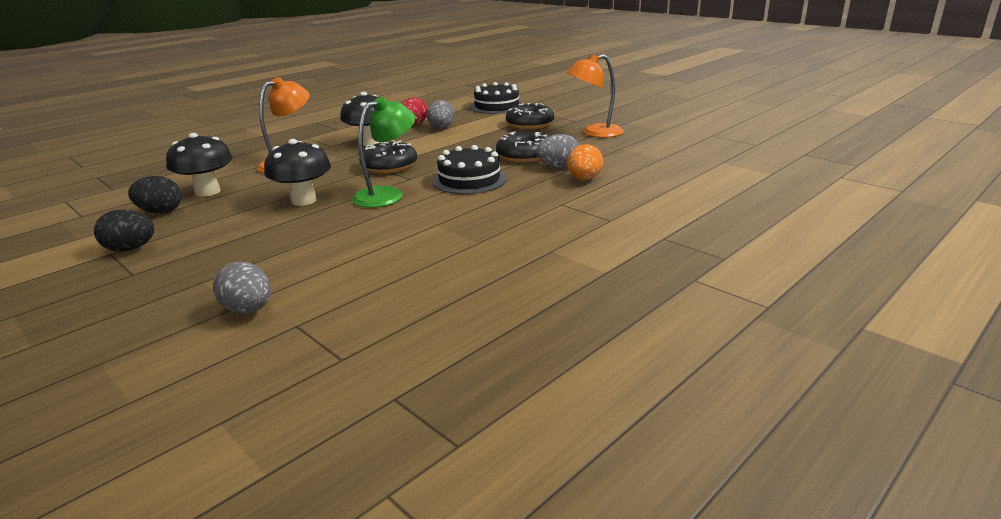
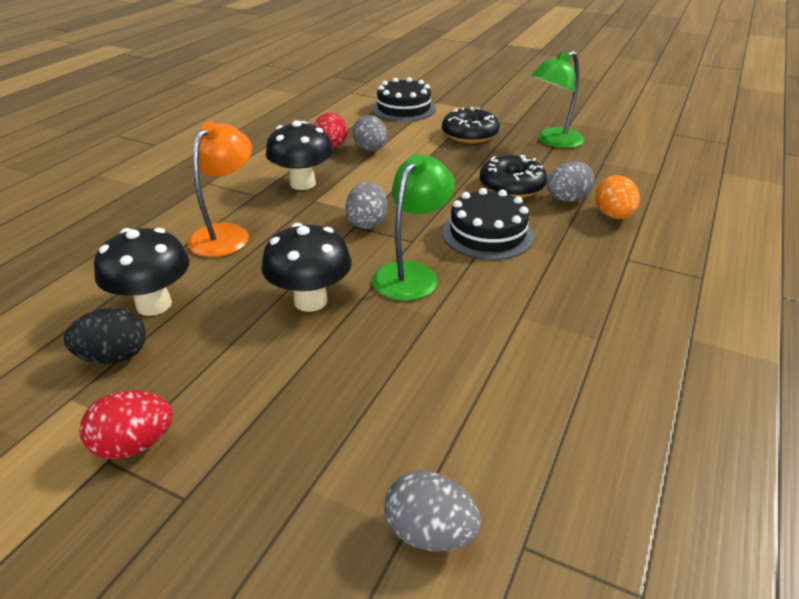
camera: 20 degrees left, 10 degrees up
black egg [94,209,154,252] -> red egg [80,391,173,459]
black donut [359,140,417,174] -> grey egg [345,182,387,229]
orange lamp [566,54,624,138] -> green lamp [531,51,584,148]

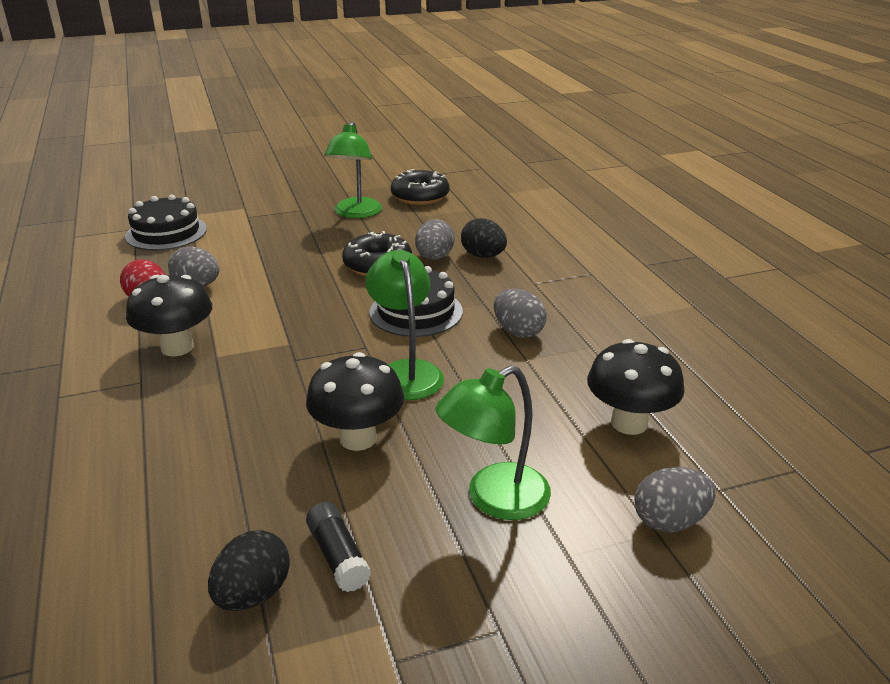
camera: 45 degrees left, 5 degrees down
red egg [80,391,173,459] -> none
black mushroom [94,228,190,316] -> black mushroom moved to [587,339,685,435]
orange lamp [188,121,252,257] -> none
grey egg [345,182,387,229] -> grey egg moved to [494,289,547,338]
black donut [442,107,500,143] -> black donut moved to [391,169,450,205]
orange egg [595,175,640,219] -> black egg [461,218,507,258]
none -> black glue stick [306,502,371,592]
none -> green lamp [436,366,551,520]

